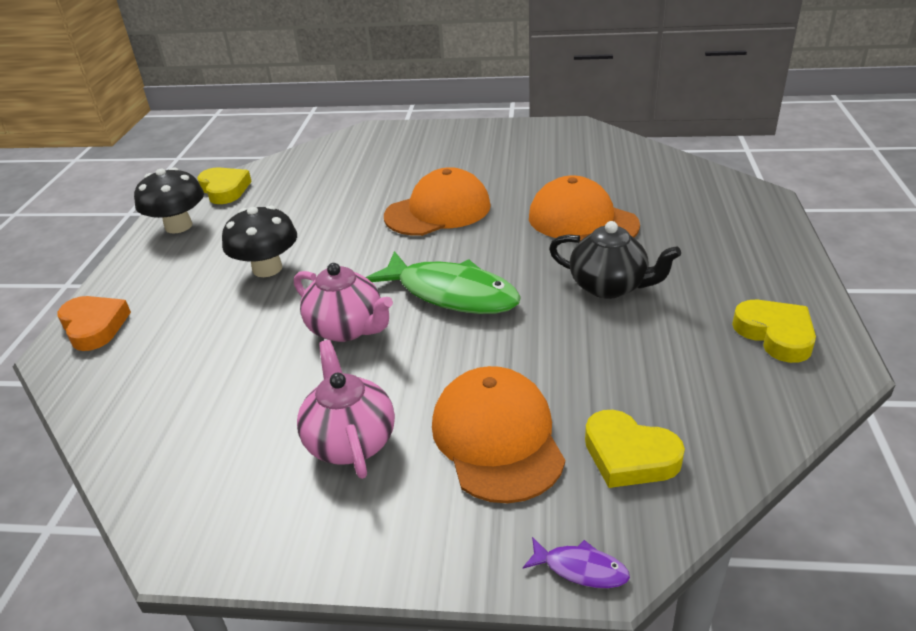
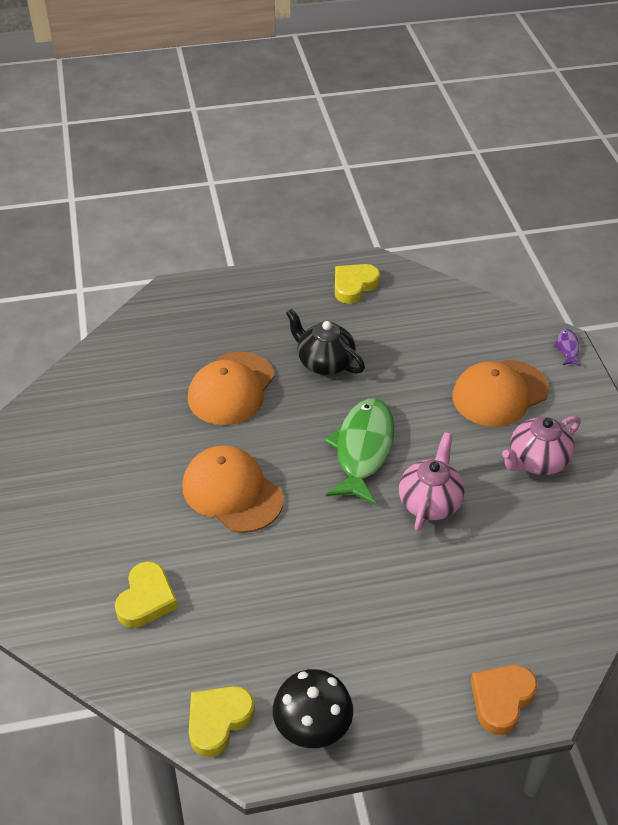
camera: 110 degrees left, 10 degrees up
black mushroom [222,205,297,277] -> none
black teapot [549,221,681,299] -> black teapot turned 60 degrees counterclockwise [286,309,365,375]
yellow heart [585,410,685,488] -> yellow heart moved to [115,562,178,628]

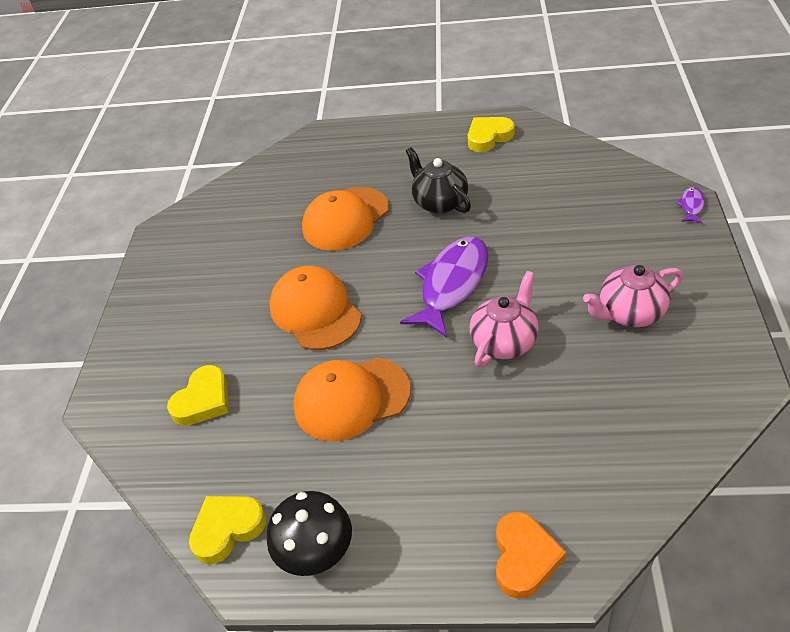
camera: 20 degrees right, 0 degrees up
green fish [325,398,395,505] -> purple fish [400,237,489,338]
orange cap [452,360,549,427] -> orange cap moved to [293,358,411,441]
orange heart [471,665,538,735] -> orange heart turned 135 degrees clockwise [496,512,566,599]

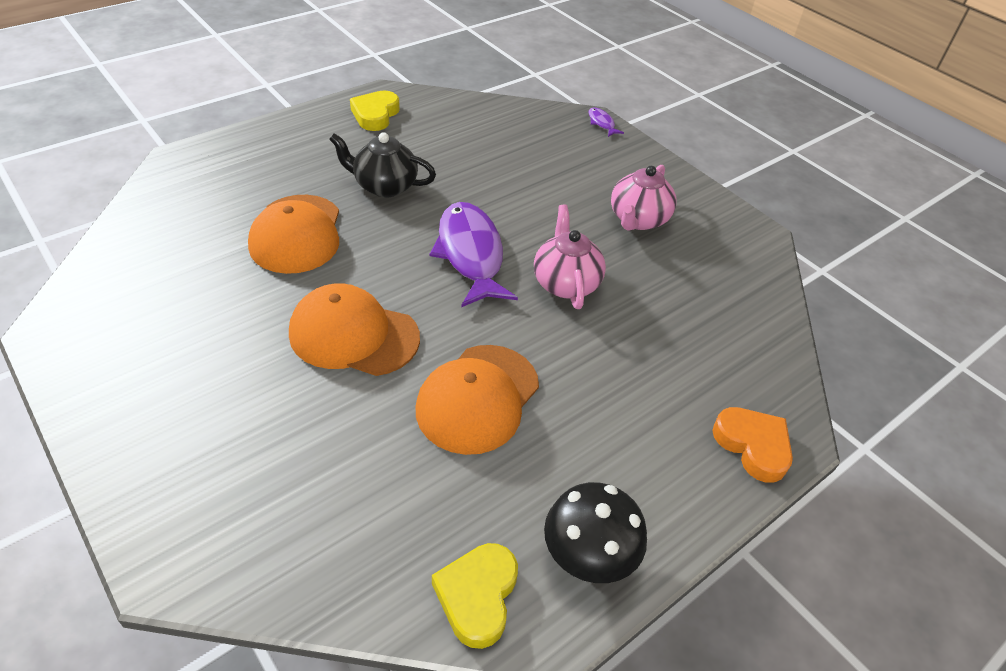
camera: 50 degrees left, 0 degrees up
yellow heart [167,365,229,426] -> none

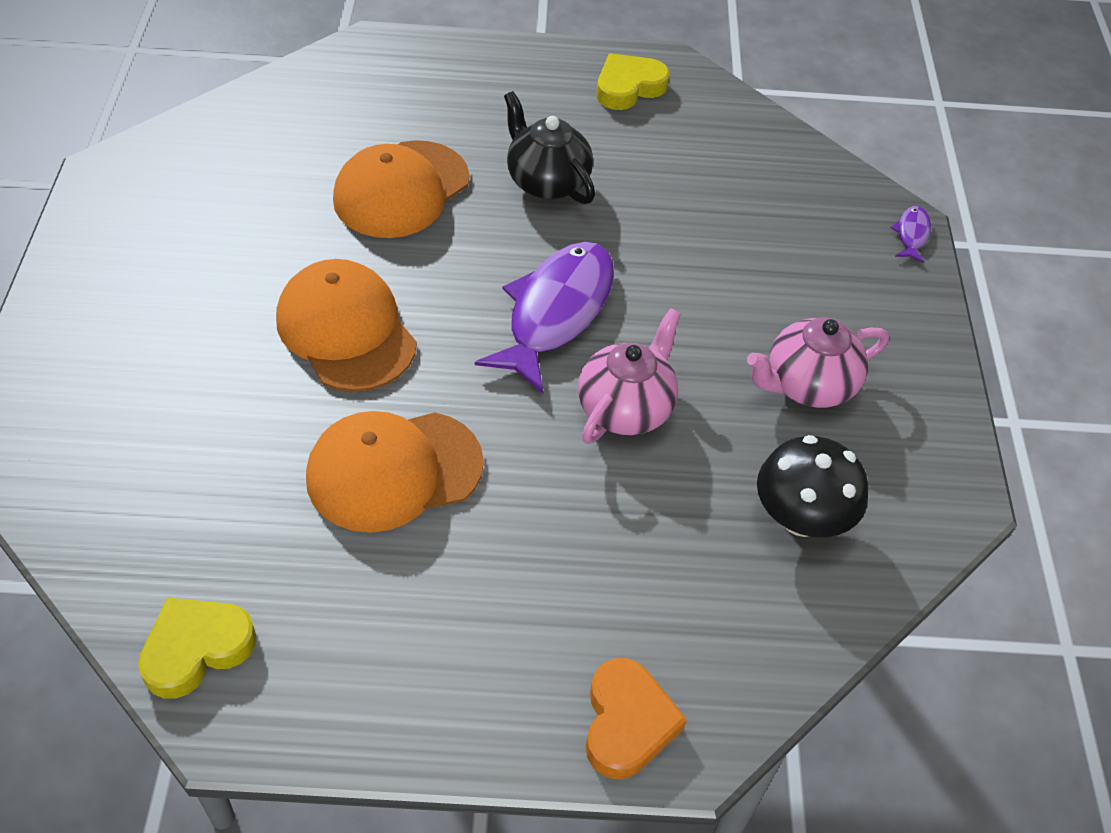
camera: 40 degrees right, 5 degrees up
black mushroom [544,482,647,583] -> black mushroom moved to [757,435,868,537]

